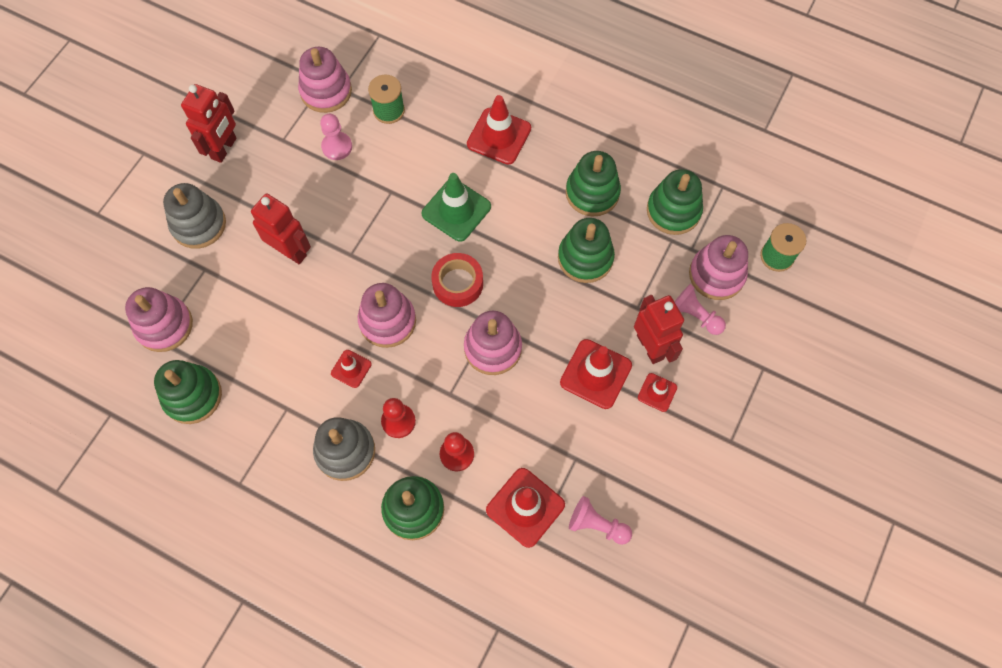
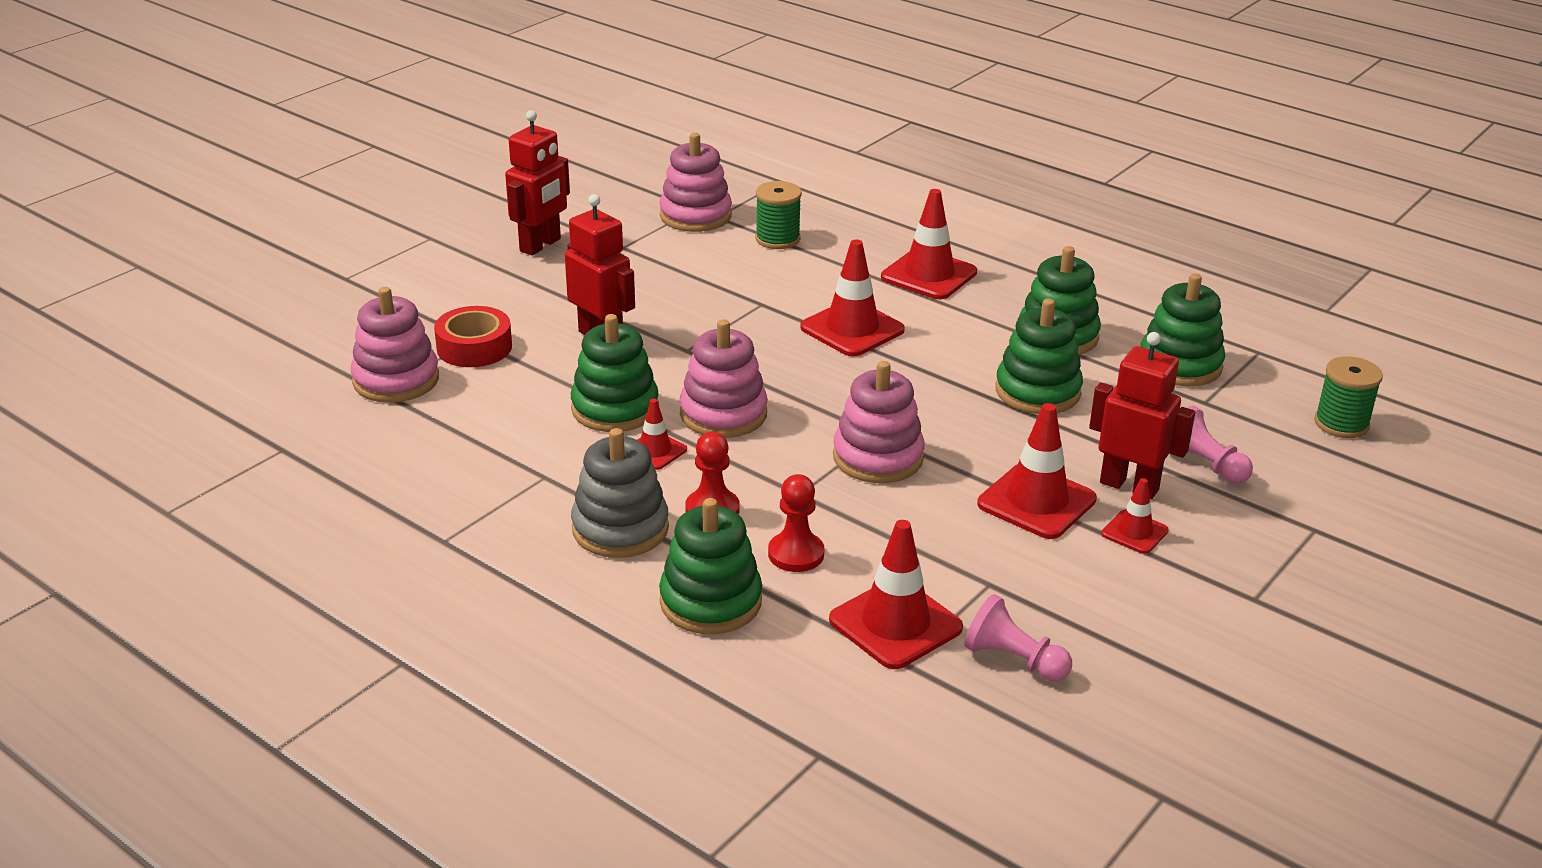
camera: 10 degrees right, 35 degrees down
green stacking toy [154,360,222,424] -> green stacking toy moved to [571,314,659,432]
grey stacking toy [163,183,226,249] -> none
pink pawn [320,114,352,160] -> none
green traffic cone [422,173,491,242] -> red traffic cone [800,239,905,357]
red tape [431,253,483,307] -> red tape moved to [434,306,512,367]
red robot [634,295,684,364] -> red robot turned 45 degrees counterclockwise [1089,332,1195,500]
pink stacking toy [689,235,748,300] -> none

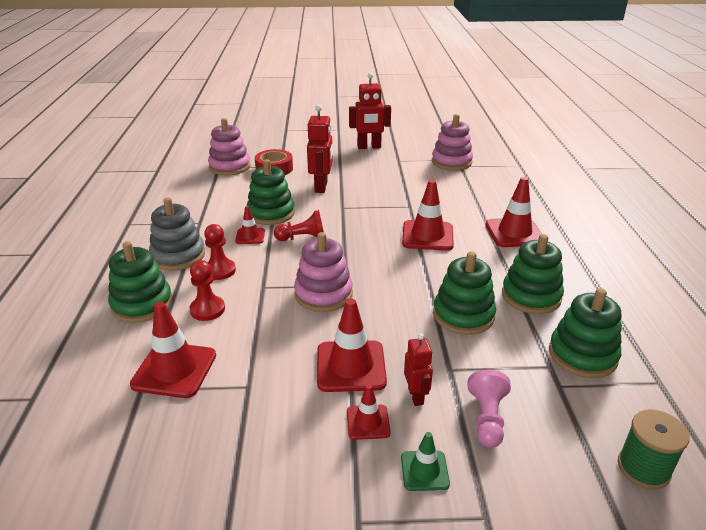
camera: 50 degrees right, 0 degrees up
pink stacking toy [680,319,768,438] -> red pawn [274,210,324,241]
green spool [755,181,802,249] -> none
pink pawn [964,594,1072,681] -> none
red robot [1089,332,1195,500] -> red robot [404,334,433,406], size x0.59
none -> green traffic cone [401,432,450,491]

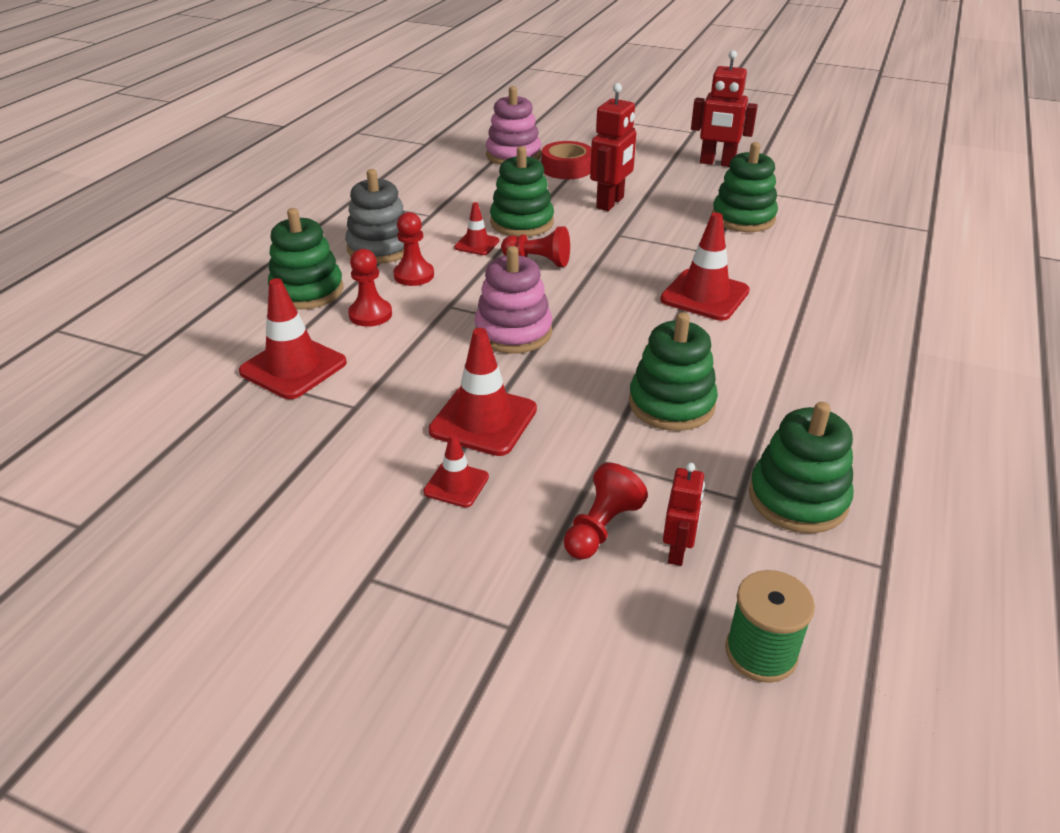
camera: 25 degrees right, 5 degrees up
green traffic cone [401,432,450,491] -> none
red robot [404,334,433,406] -> red robot moved to [663,463,705,566]
pink stacking toy [432,114,473,170] -> none
pink pawn [468,370,511,448] -> red pawn [564,463,648,560]
red traffic cone [486,177,542,247] -> none
green stacking toy [502,234,564,314] -> green stacking toy moved to [712,142,778,232]

